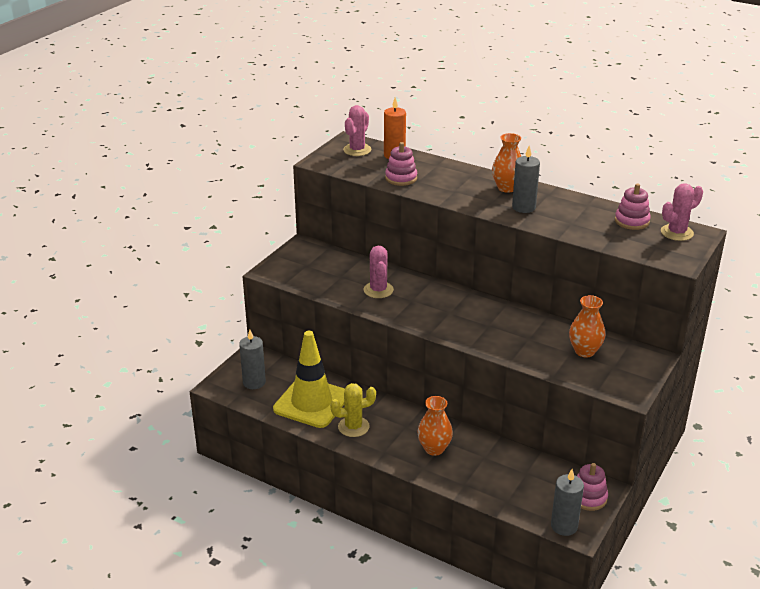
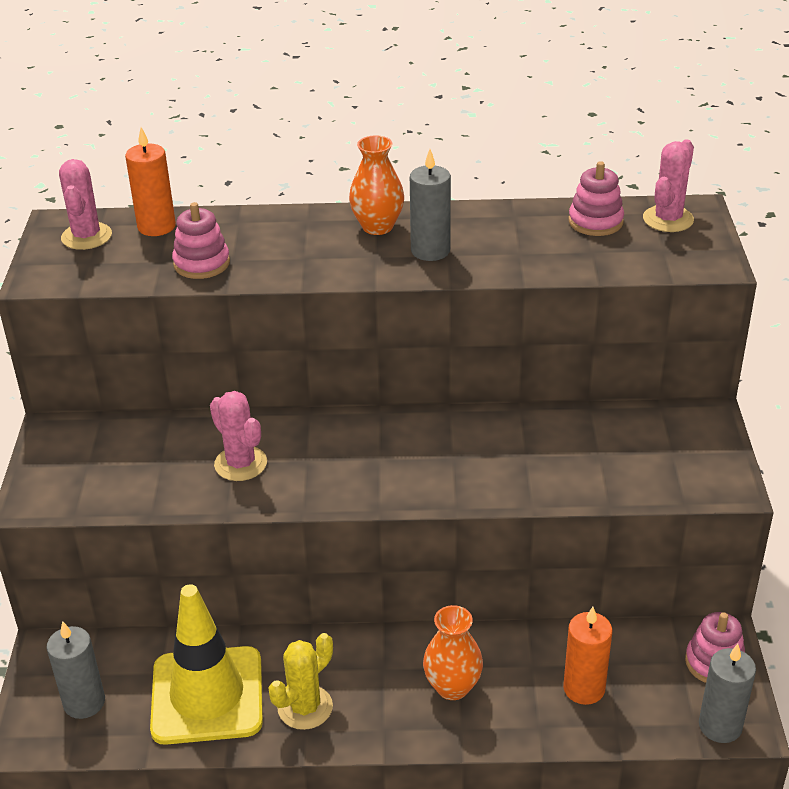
camera: 30 degrees left, 5 degrees up
orange vase [569,295,605,357] -> none
none -> orange candle [563,607,613,705]

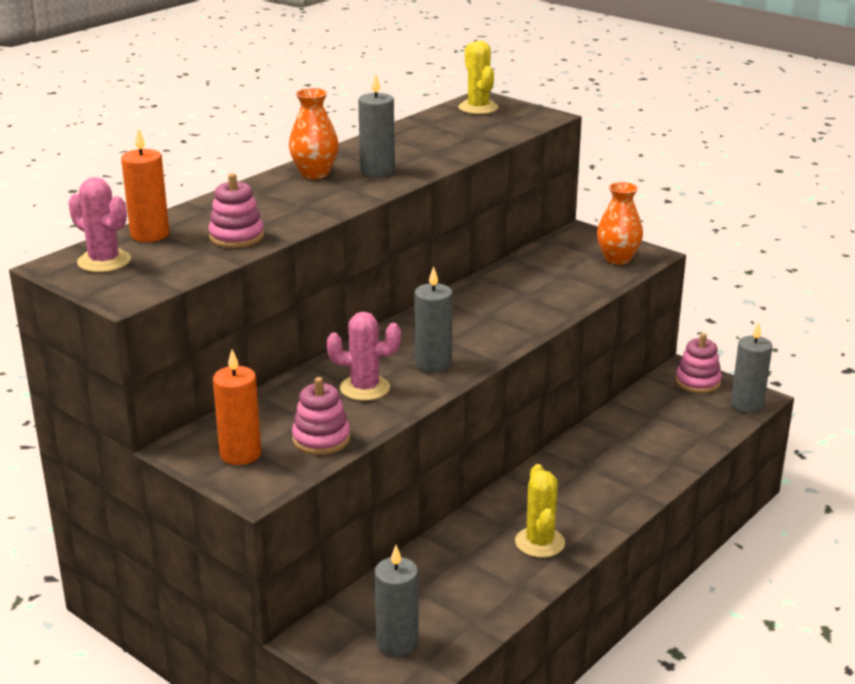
camera: 50 degrees left, 10 degrees down
yellow traffic cone [150,584,263,745] -> none
orange vase [423,605,483,700] -> orange vase moved to [597,182,643,265]
orange candle [563,607,613,705] -> orange candle moved to [213,349,261,465]
pink stacking toy [569,161,624,236] -> pink stacking toy moved to [292,377,350,455]
pink cactus [643,139,694,232] -> yellow cactus [458,41,498,114]
none -> grey candle [414,266,453,372]

